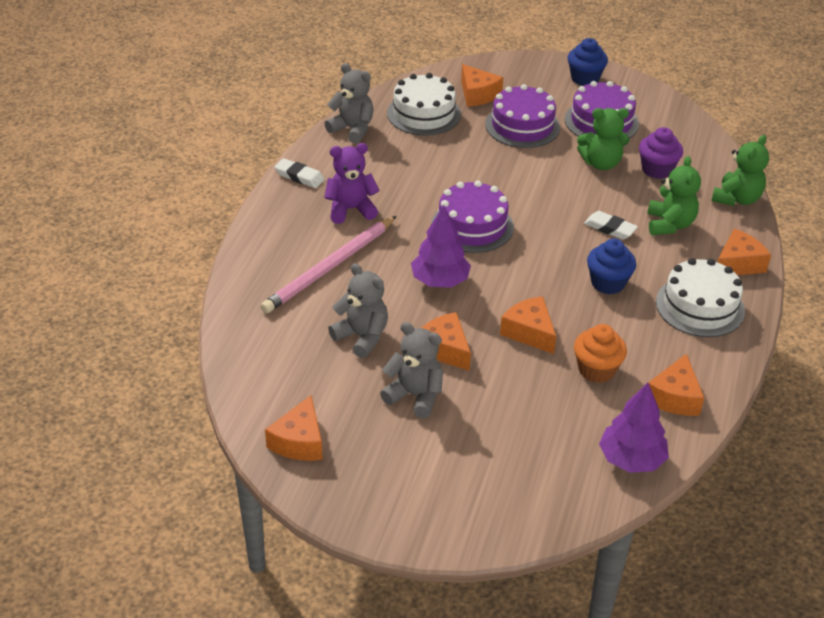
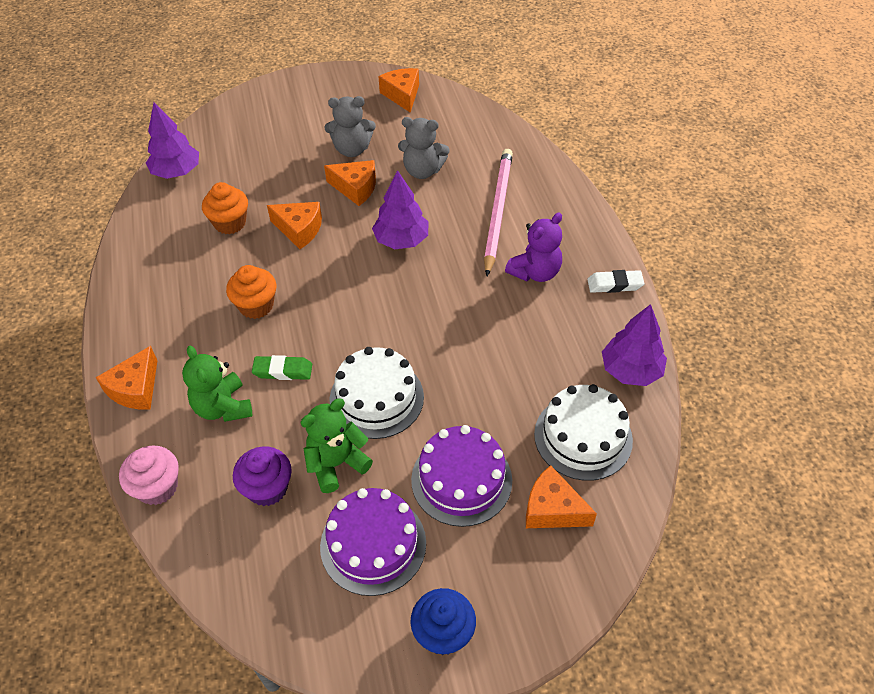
camera: 150 degrees right, 10 degrees up
grey teddy bear [325,63,374,143] -> purple tree [602,304,667,386]
purple cake [431,180,514,253] -> none
white eraser [584,211,638,240] -> green eraser [252,355,312,380]
blue cupcake [587,239,636,294] -> orange cupcake [226,265,276,319]
orange cheese [648,354,704,416] -> none
white cake [656,258,745,337] -> white cake moved to [329,347,424,439]
green teddy bear [711,135,769,206] -> pink cupcake [119,446,179,505]

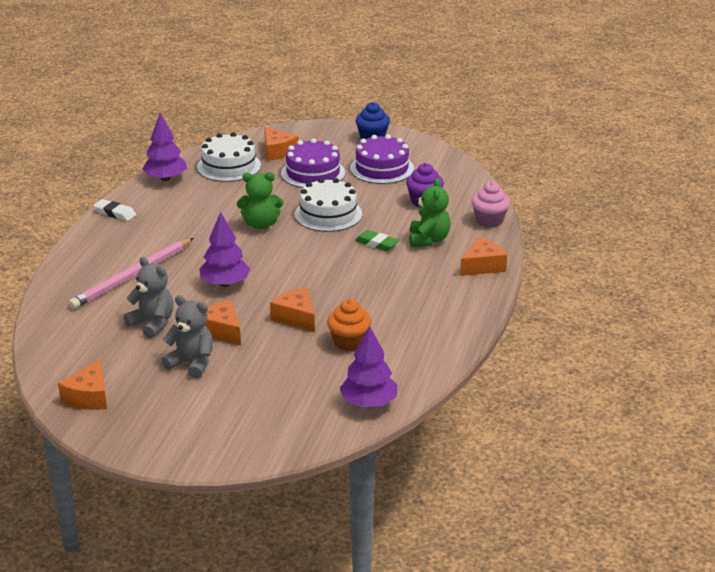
camera: 150 degrees left, 20 degrees down
orange cupcake [226,265,276,319] -> none
green teddy bear [300,398,373,493] -> green teddy bear moved to [237,172,284,229]
purple teddy bear [505,213,562,282] -> none

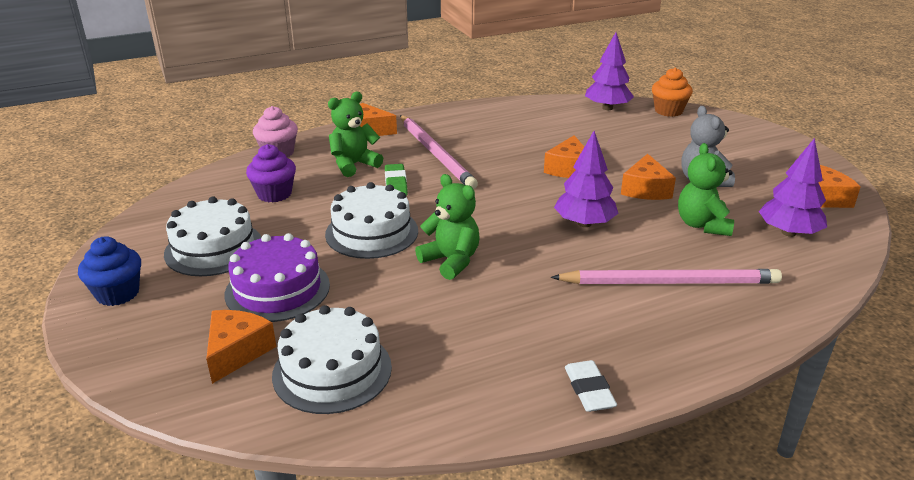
camera: 130 degrees left, 0 degrees up
grey teddy bear [124,257,173,338] -> green teddy bear [678,143,734,236]
purple tree [142,113,187,181] -> purple tree moved to [759,138,827,237]
orange cupcake [327,299,372,351] -> orange cupcake moved to [652,68,693,117]
purple cake [350,134,414,184] -> white cake [164,196,261,276]
none -> pink pencil [400,115,478,189]

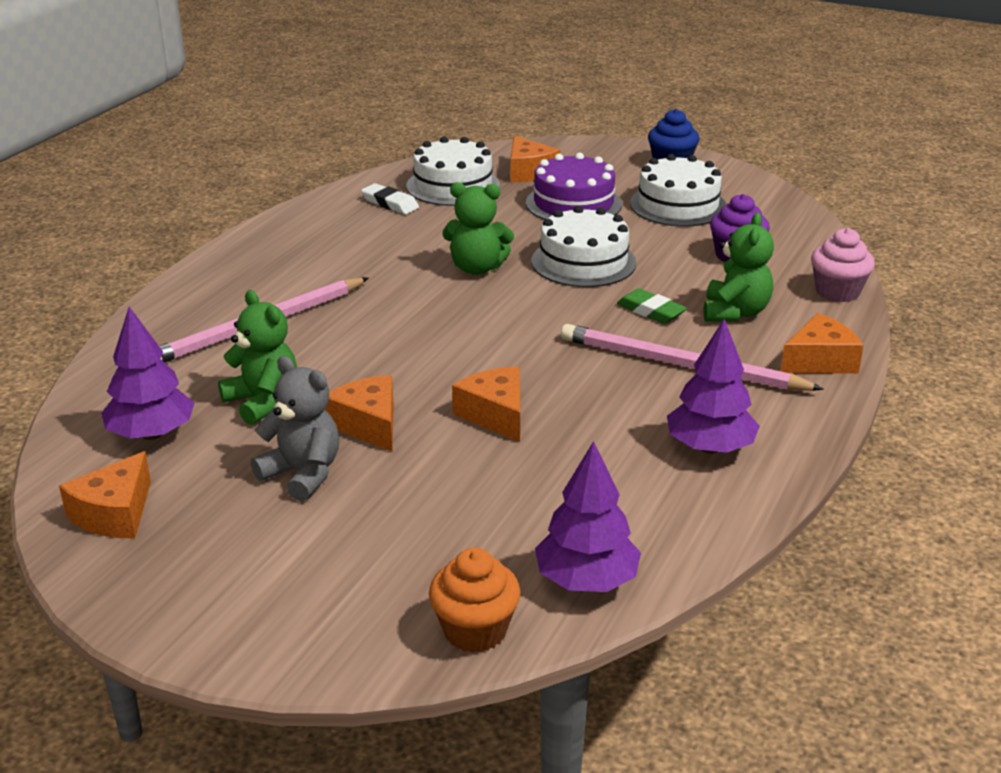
camera: 140 degrees right, 0 degrees up
purple tree [554,131,619,227] -> purple tree moved to [667,319,760,454]
white eraser [565,360,617,412] -> white eraser moved to [361,183,419,214]

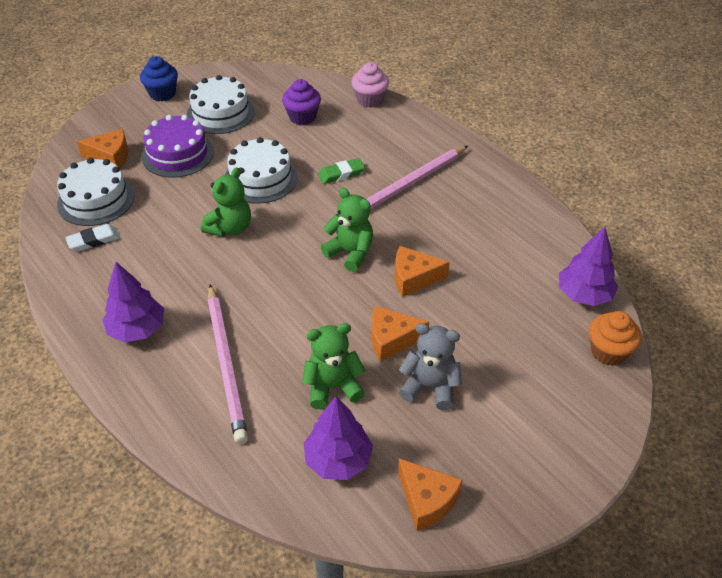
camera: 65 degrees left, 15 degrees up
grey teddy bear [251,356,339,502] -> grey teddy bear turned 45 degrees clockwise [399,323,462,410]
purple tree [667,319,760,454] -> purple tree moved to [103,262,164,343]
green teddy bear [703,213,774,322] -> green teddy bear moved to [321,188,373,272]
orange cheese [781,313,864,374] -> none

